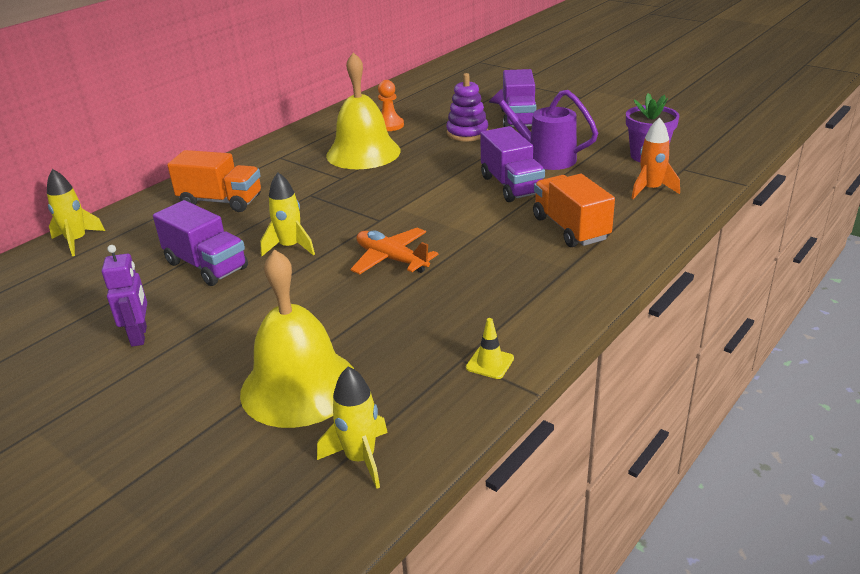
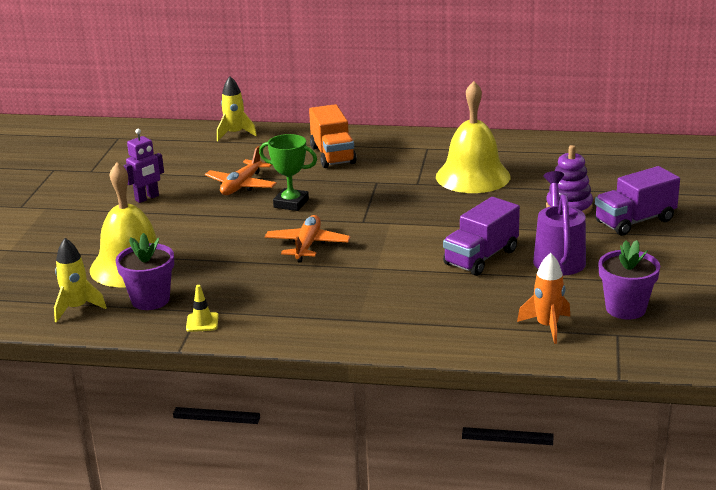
camera: 60 degrees right, 5 degrees down
purple truck [153,200,248,286] -> orange plane [205,146,277,195]
yellow rocket [260,172,315,256] -> green trophy [259,134,317,211]
orange pawn [378,80,404,131] -> none
orange truck [533,174,615,247] -> none
none -> purple flower pot [116,233,174,310]

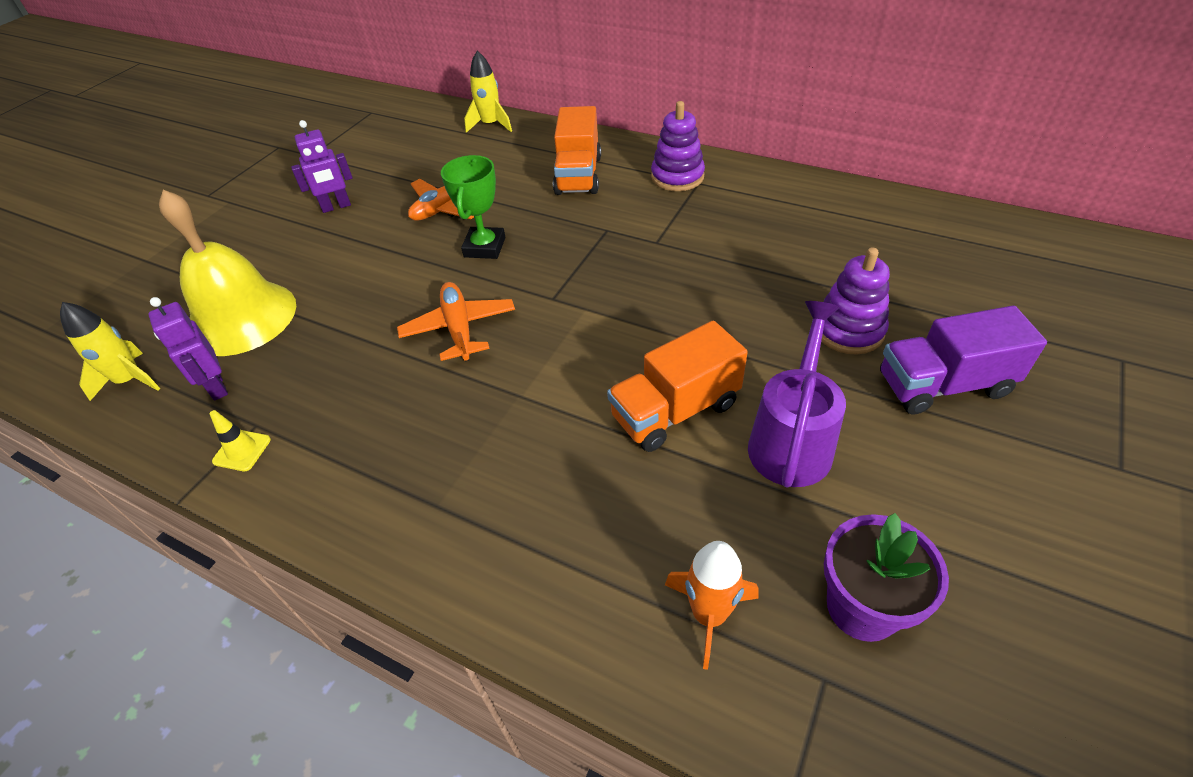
camera: 20 degrees right, 20 degrees up
purple flower pot [116,233,174,310] -> purple robot [148,297,228,401]
green trophy [259,134,317,211] -> green trophy turned 60 degrees clockwise [441,155,505,259]
orange plane [265,215,350,263] -> orange plane turned 45 degrees counterclockwise [397,282,515,362]
yellow bell [436,81,511,193] -> none
purple truck [443,197,520,276] -> orange truck [607,321,748,452]
none -> purple stacking toy [651,101,705,191]

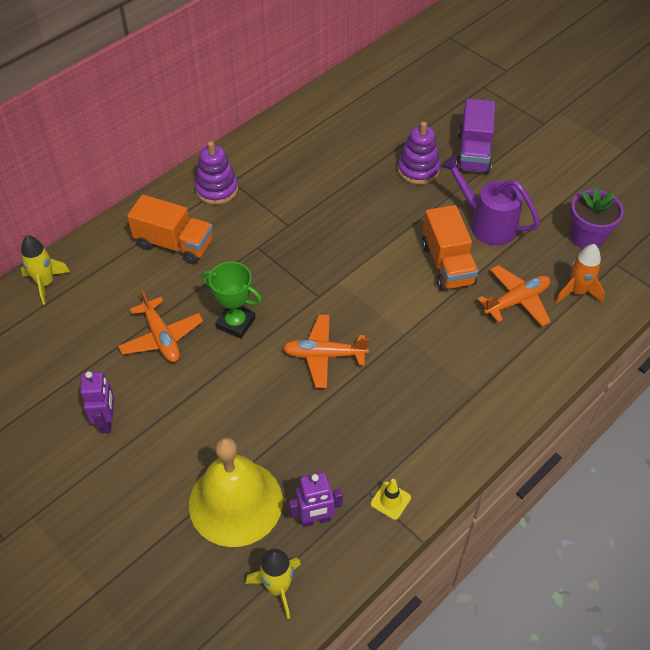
camera: 75 degrees left, 5 degrees up
none -> orange plane [478,265,551,327]

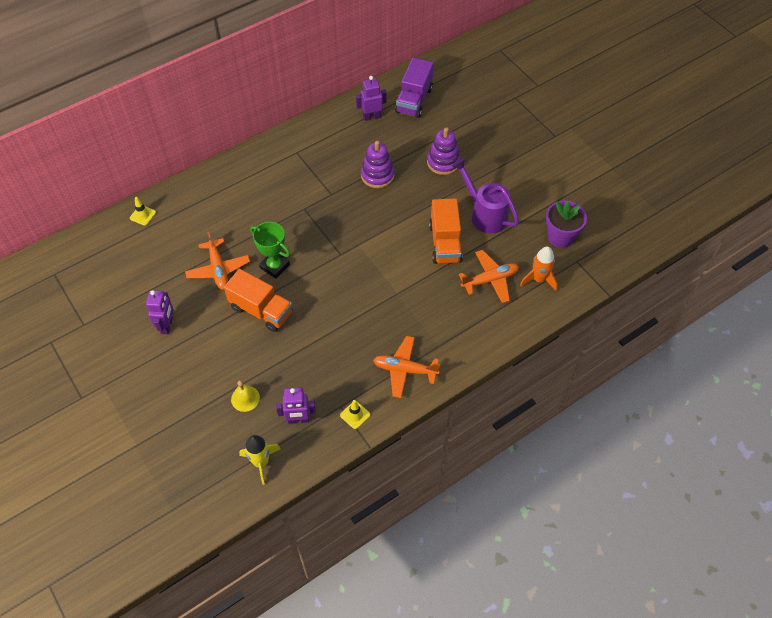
camera: 10 degrees right, 5 degrees up
yellow rocket [21,235,70,305] -> yellow traffic cone [130,197,156,226]
orange truck [127,194,213,264] -> orange truck moved to [224,269,292,332]
yellow bell [189,437,283,547] -> yellow bell [231,380,260,412], size x0.42
purple stacking toy [195,141,238,205] -> purple stacking toy moved to [361,141,395,188]
orange plane [283,315,369,388] -> orange plane moved to [373,336,440,398]
purple truck [456,99,495,174] -> purple truck moved to [395,58,434,118]
none -> purple robot [356,76,387,121]

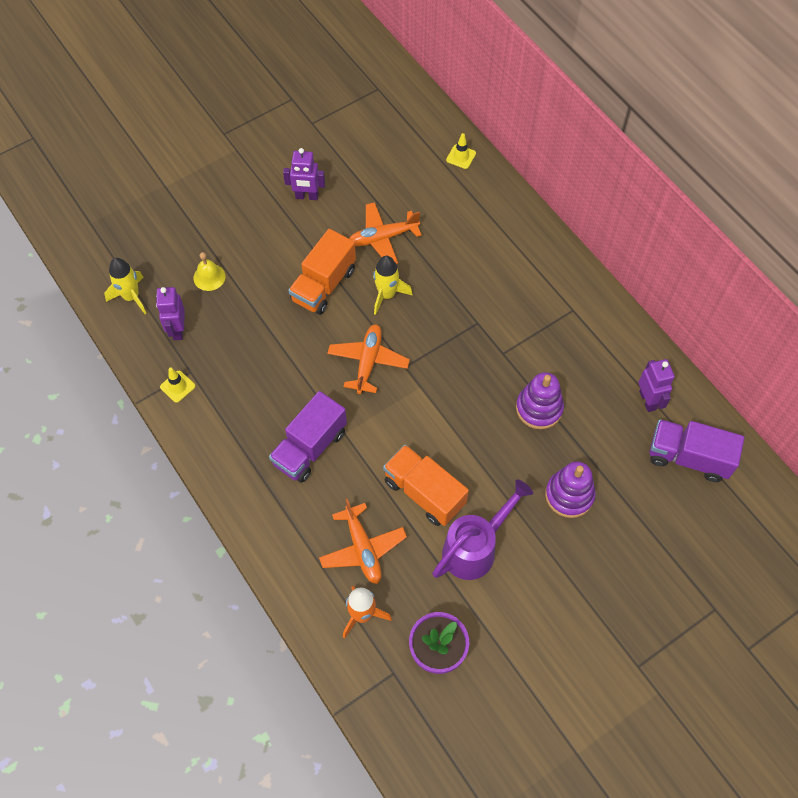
camera: 90 degrees right, 5 degrees up
green trophy [250,222,290,279] -> yellow rocket [373,256,412,315]
orange plane [373,336,440,398] -> orange plane moved to [327,324,410,394]
orange truck [429,198,463,264] -> orange truck turned 45 degrees clockwise [383,444,469,526]
none -> purple truck [269,391,347,483]

